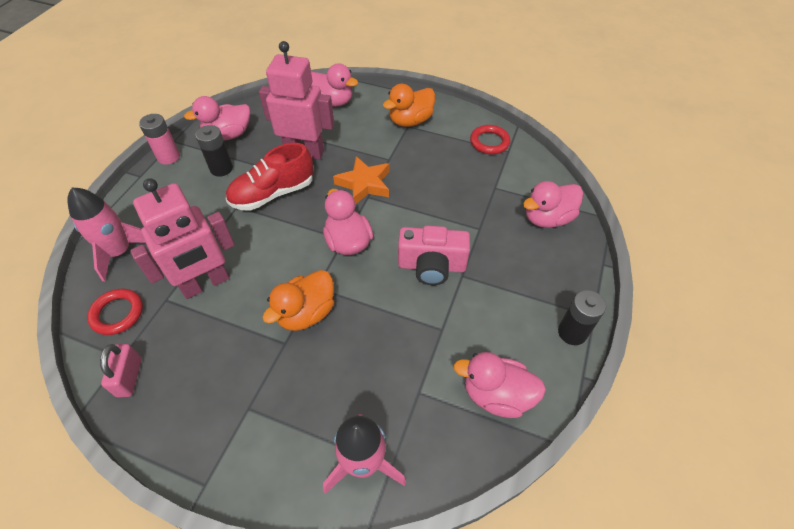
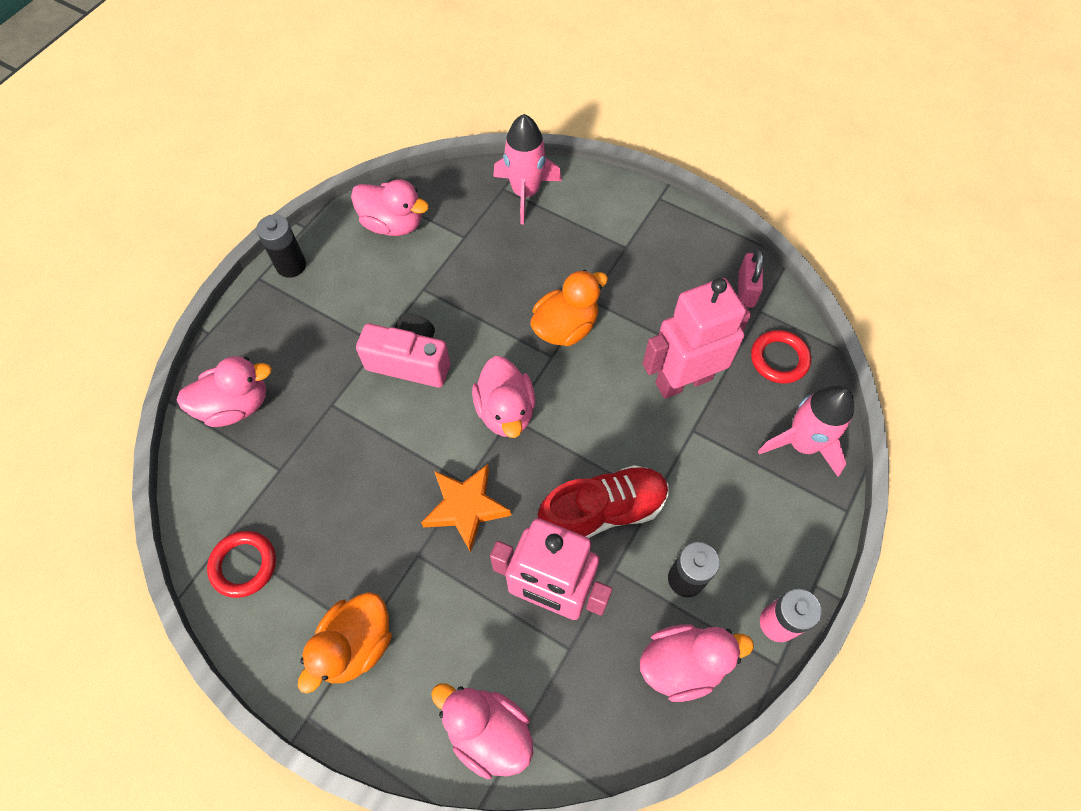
camera: 170 degrees left, 10 degrees up
orange duck [383,84,435,127] -> orange duck turned 150 degrees clockwise [298,592,392,693]

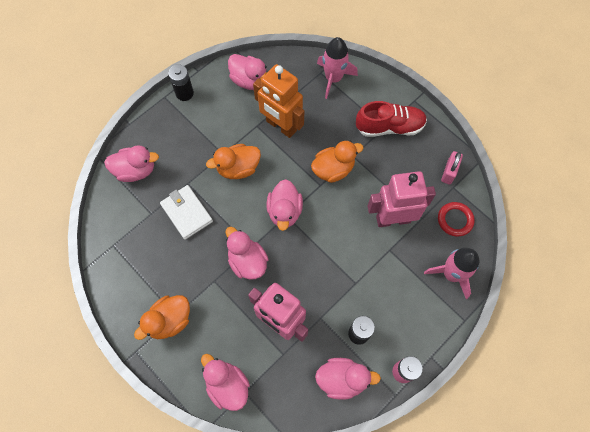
camera: 15 degrees right, 5 degrees up
red ring [207,531,276,598] -> none
pink camera [356,313,450,388] -> orange duck [206,144,261,179]
orange star [421,464,511,552] -> pink duck [226,227,269,280]
red shoe [538,465,669,538] -> red shoe moved to [356,101,427,137]
none -> white wallet [160,185,213,240]
none -> orange robot [253,64,304,138]

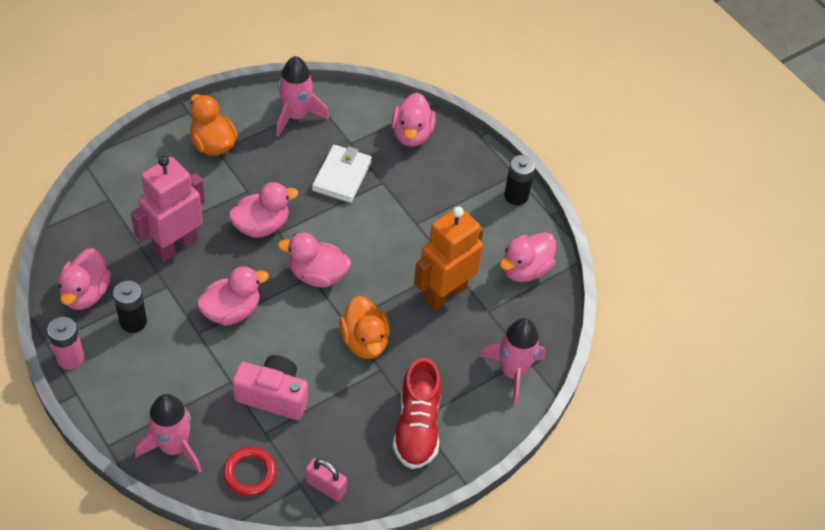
camera: 95 degrees right, 15 degrees down
white wallet [160,185,213,240] -> white wallet turned 45 degrees counterclockwise [312,145,372,203]
pink duck [201,354,250,411] -> pink duck moved to [197,266,269,326]
orange duck [206,144,261,179] -> none
pink robot [368,171,436,227] -> pink camera [232,355,308,420]
none -> pink rocket [276,56,329,137]

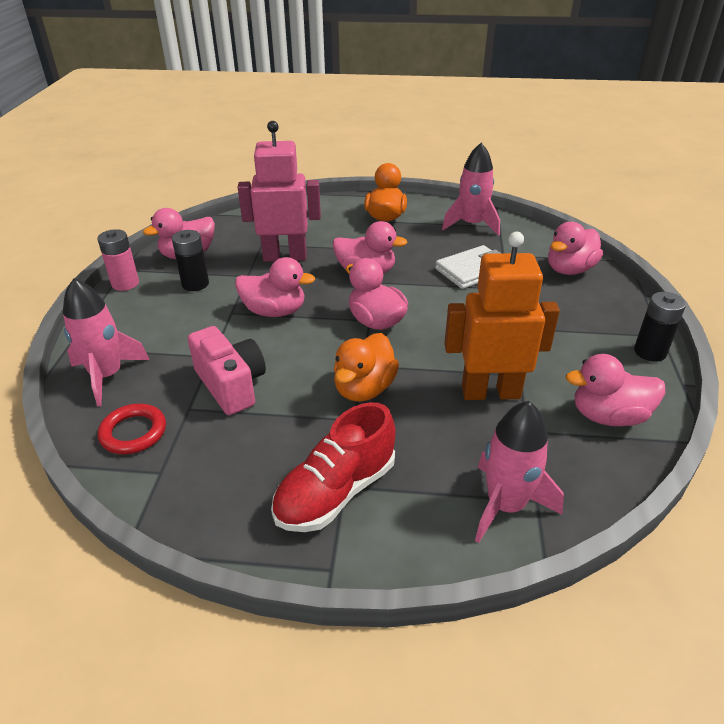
camera: 45 degrees right, 15 degrees down
pink padlock [306,458,347,501] -> none

